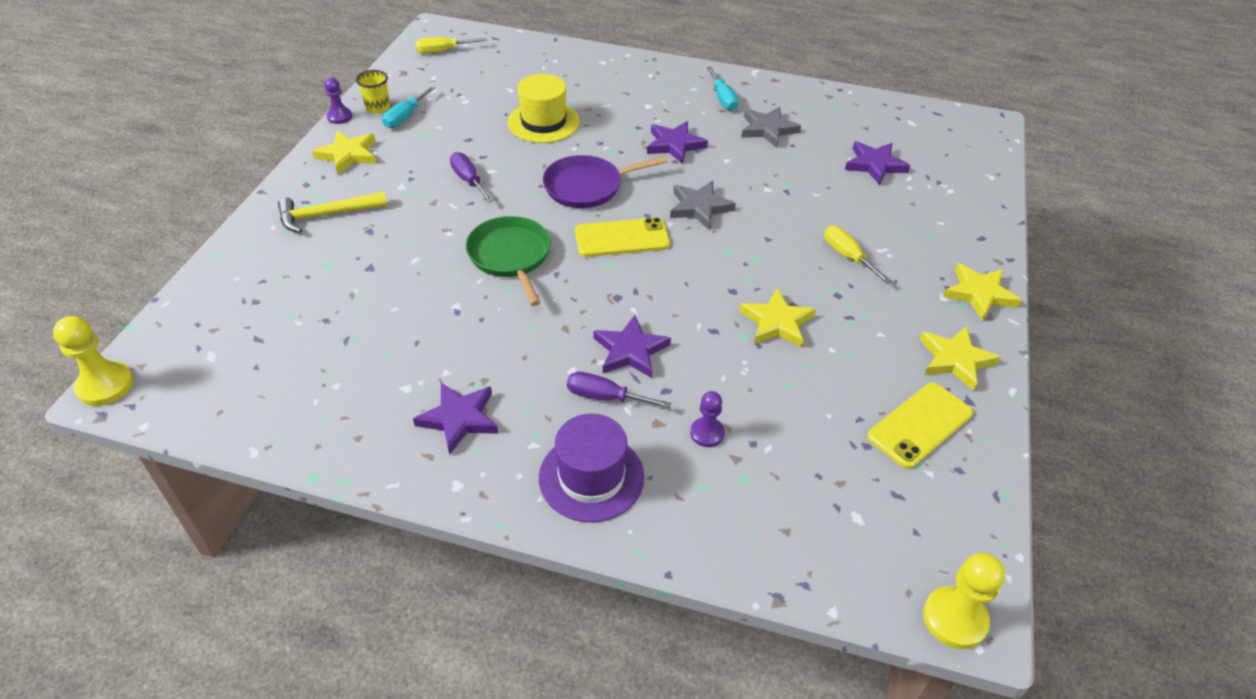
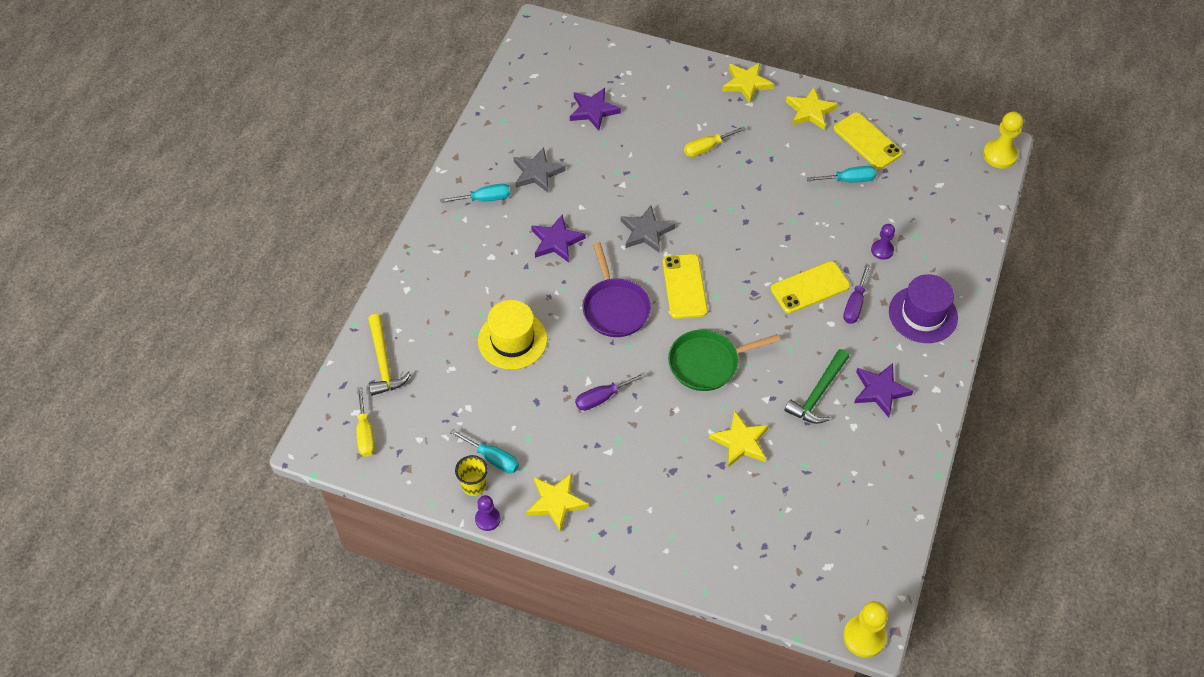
camera: 85 degrees left, 10 degrees up
yellow hammer [278,192,387,233] -> yellow hammer moved to [368,314,411,396]
purple star [593,315,671,378] -> yellow phone [771,261,850,313]
yellow star [739,288,816,348] -> yellow star moved to [709,410,769,467]
none -> green hammer [784,349,849,424]
none -> turquoise screwdriver [807,166,876,183]

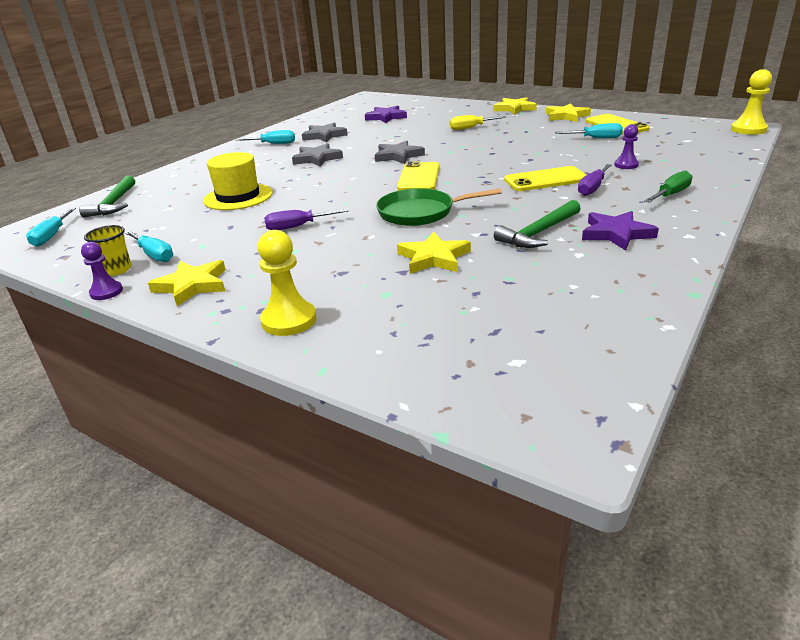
camera: 15 degrees right, 25 degrees down
yellow screwdriver [357,387,375,457] -> turquoise screwdriver [26,208,76,247]
yellow hammer [368,314,411,396] -> green hammer [79,175,135,217]
purple star [531,214,586,263] -> grey star [292,143,343,167]
purple pan [583,242,651,337] -> none
yellow pawn [843,601,888,658] -> yellow pawn moved to [258,230,317,336]
purple hat [889,274,958,343] -> green screwdriver [644,170,692,203]

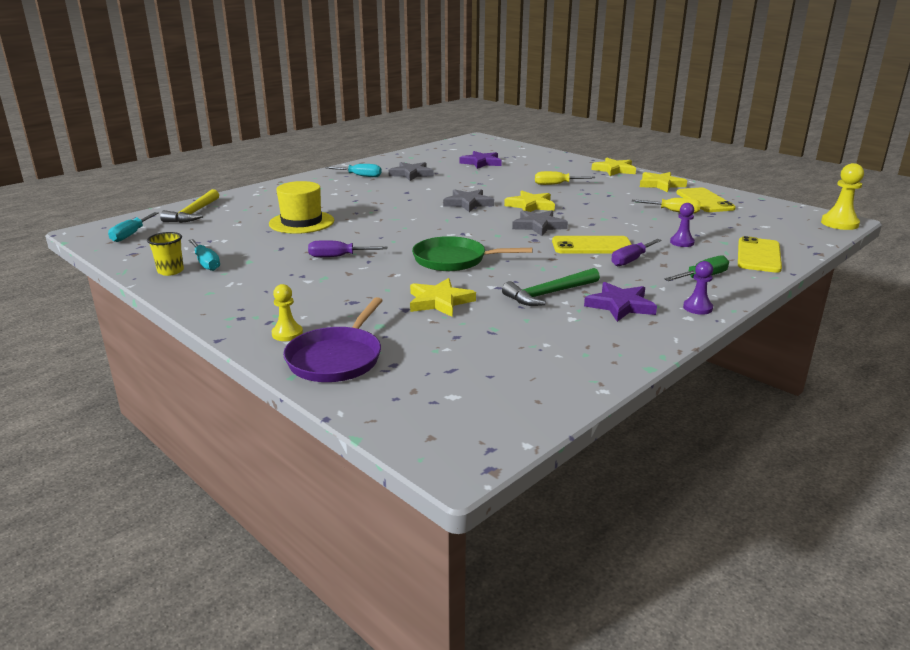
camera: 10 degrees right, 5 degrees down
green hammer [79,175,135,217] -> yellow hammer [160,189,219,223]
purple pawn [81,242,123,300] -> purple pawn moved to [683,261,713,315]
yellow star [148,260,226,306] -> yellow star moved to [504,191,555,212]
yellow pawn [258,230,317,336] -> yellow pawn [272,284,303,341], size x0.63
grey star [292,143,343,167] -> grey star moved to [512,210,568,236]
yellow phone [397,161,440,191] -> yellow phone moved to [738,236,782,273]
turquoise screwdriver [555,123,623,138] -> yellow screwdriver [632,198,701,214]
none -> purple pan [283,297,383,382]

